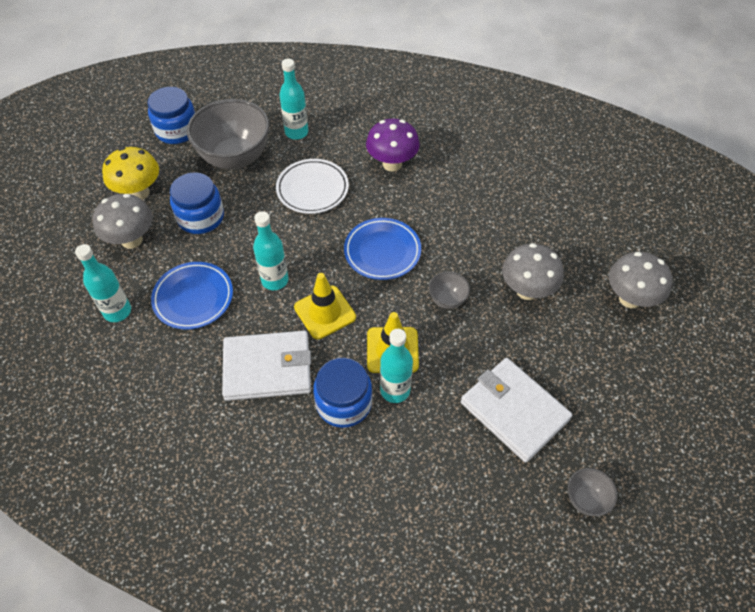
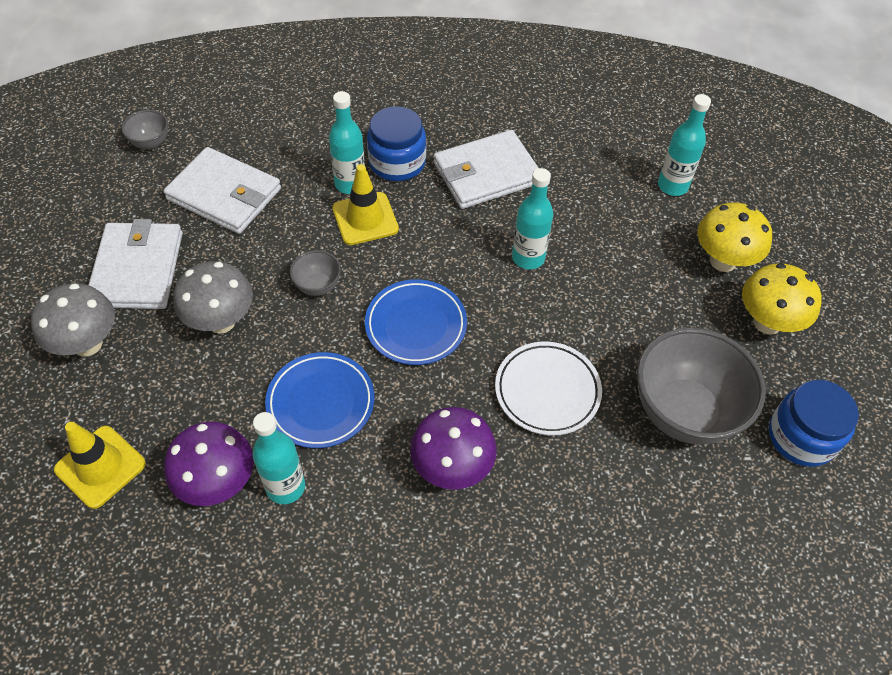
camera: 160 degrees right, 0 degrees up
grey mushroom [93,194,153,249] -> yellow mushroom [697,203,772,272]
blue plate [151,262,233,330] -> blue plate moved to [265,352,374,448]
blue jar [170,172,224,234] -> none
turquoise bottle [279,59,308,140] -> turquoise bottle moved to [252,412,305,504]
yellow traffic cone [294,273,356,340] -> yellow traffic cone moved to [54,422,146,509]
none -> white wallet [88,219,183,309]
none -> purple mushroom [164,421,254,506]

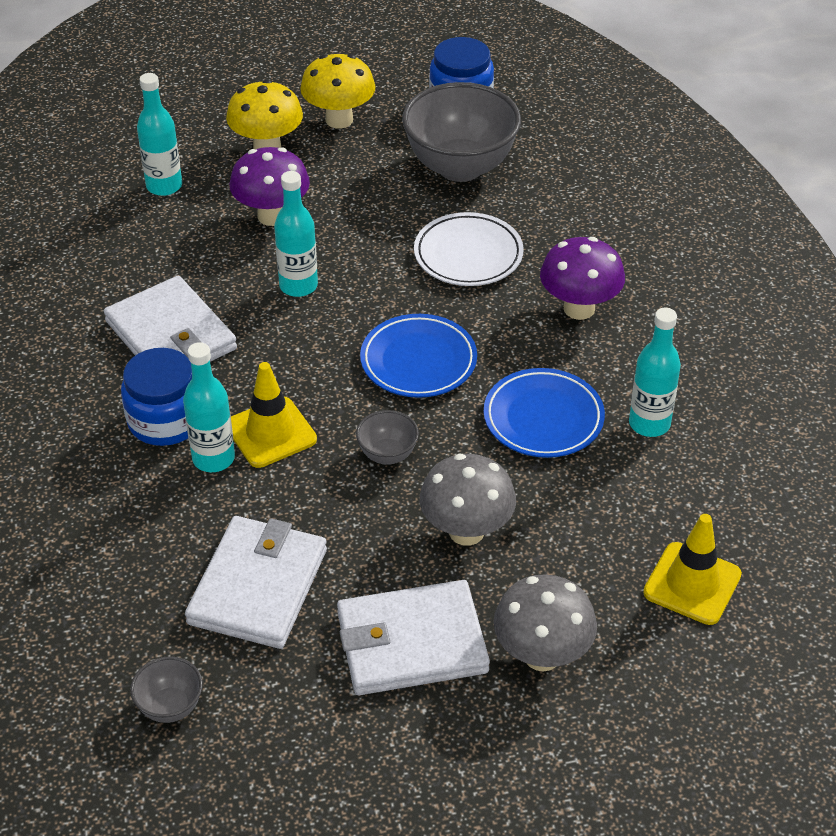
camera: 100 degrees left, 10 degrees down
purple mushroom [164,421,254,506] -> purple mushroom moved to [229,147,310,226]

